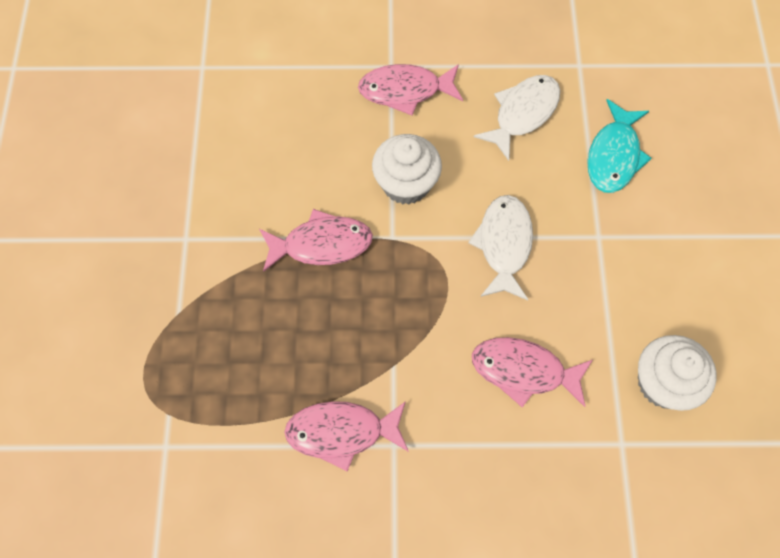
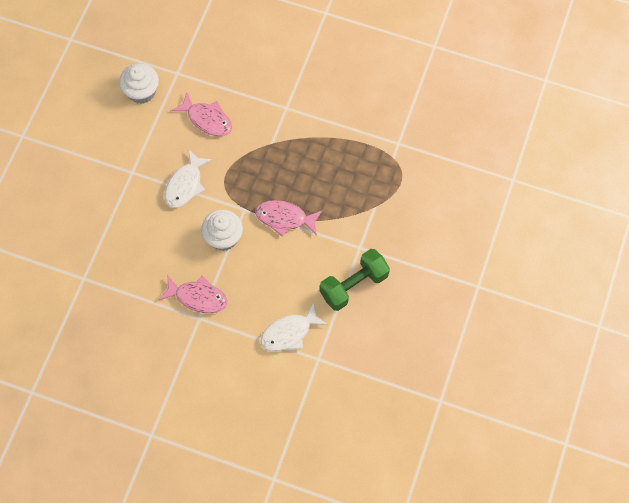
camera: 160 degrees left, 0 degrees up
pink fish [284,401,409,472] -> none
white fish [474,75,560,161] -> white fish moved to [261,302,328,351]
turquoise fish [587,99,652,193] -> none
none -> green dumbbell [319,249,390,311]

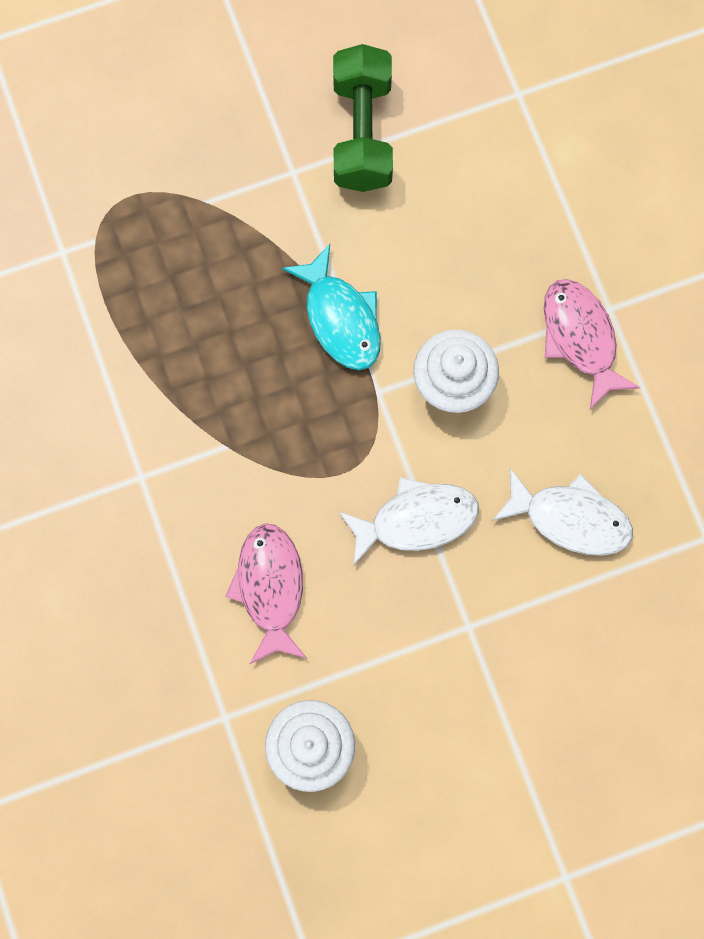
camera: 130 degrees left, 10 degrees up
pink fish [255,200,322,237] -> turquoise fish [282,244,381,370]
white fish [261,302,328,351] -> white fish moved to [492,468,633,556]
green dumbbell [319,249,390,311] -> green dumbbell turned 75 degrees clockwise [333,44,393,192]

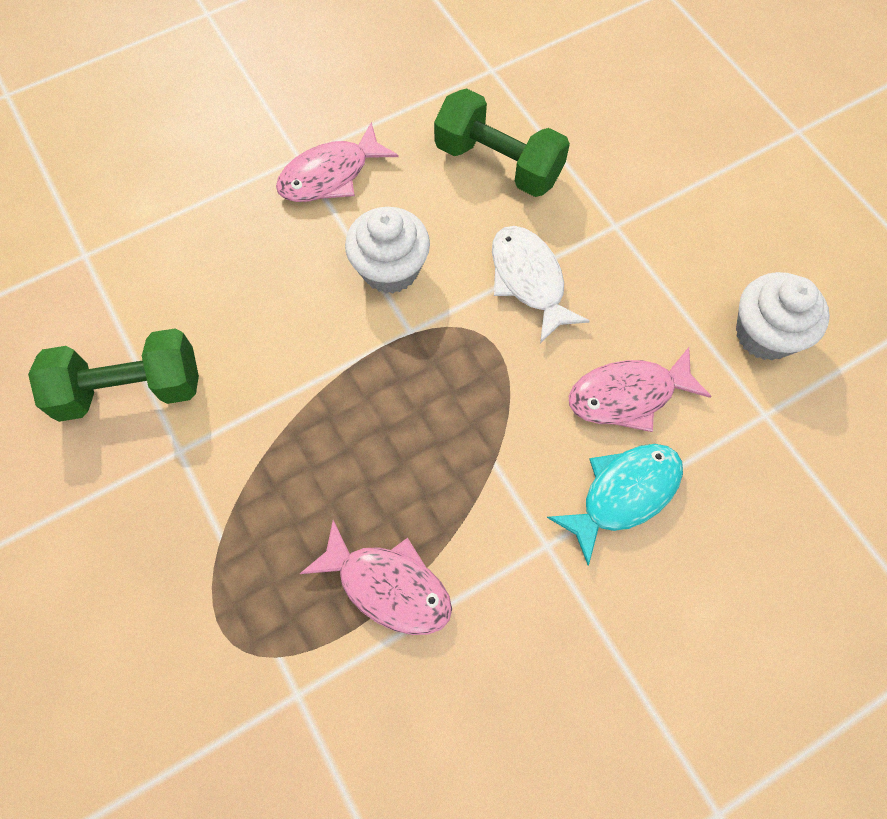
camera: 100 degrees left, 10 degrees down
turquoise fish [282,244,381,370] -> turquoise fish moved to [547,444,683,566]
white fish [492,468,633,556] -> green dumbbell [434,88,570,197]
none -> pink fish [300,520,452,635]

